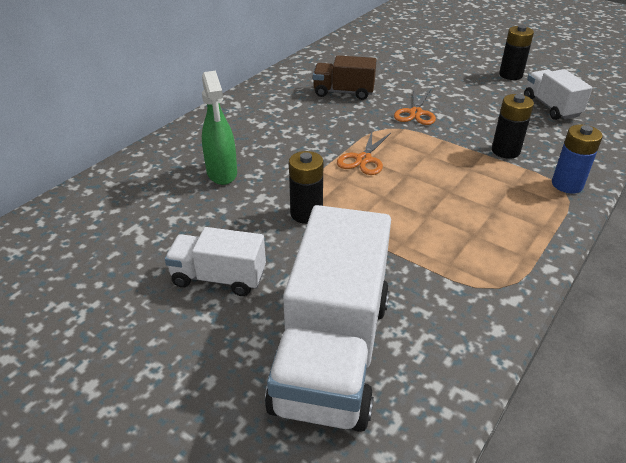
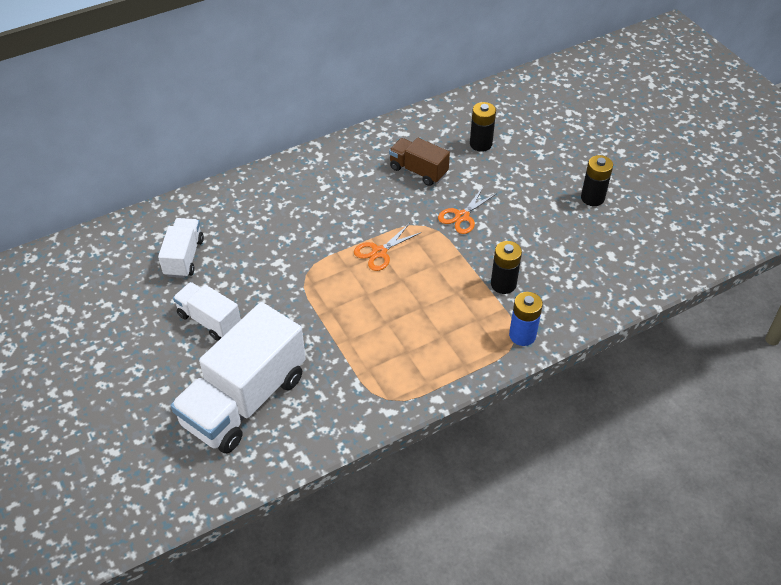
camera: 25 degrees right, 10 degrees up
green spray bottle [202,71,237,185] -> none
black battery [289,151,324,224] -> black battery moved to [470,102,496,152]
white truck [524,69,593,120] -> white truck moved to [158,218,204,278]

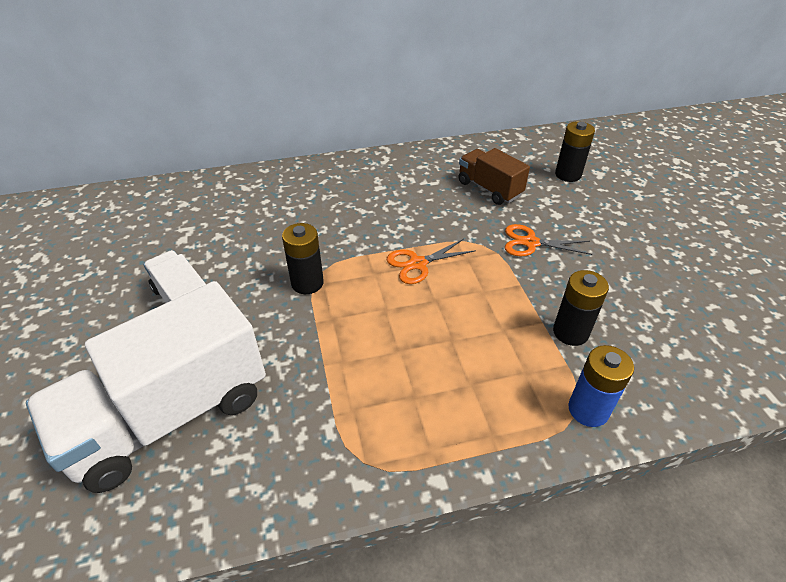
camera: 15 degrees right, 5 degrees down
white truck [158,218,204,278] -> none
orange scissors [438,187,497,234] -> orange scissors turned 45 degrees clockwise [505,224,592,257]
black battery [581,155,613,206] -> black battery moved to [282,223,324,294]

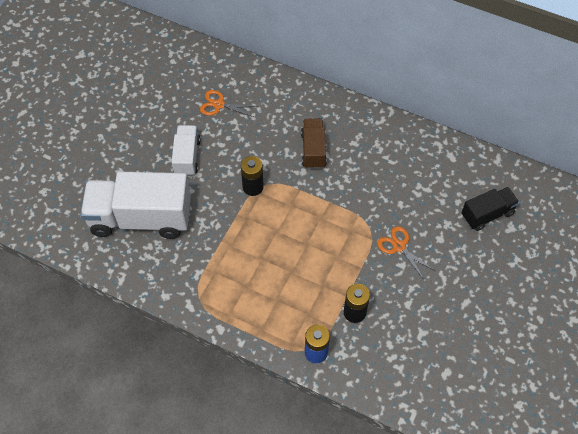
camera: 40 degrees right, 15 degrees up
orange scissors [387,239,476,284] -> orange scissors moved to [200,90,257,117]
brown truck [459,148,530,205] -> brown truck moved to [301,118,327,169]
black battery [555,121,595,182] -> black truck [461,187,520,231]

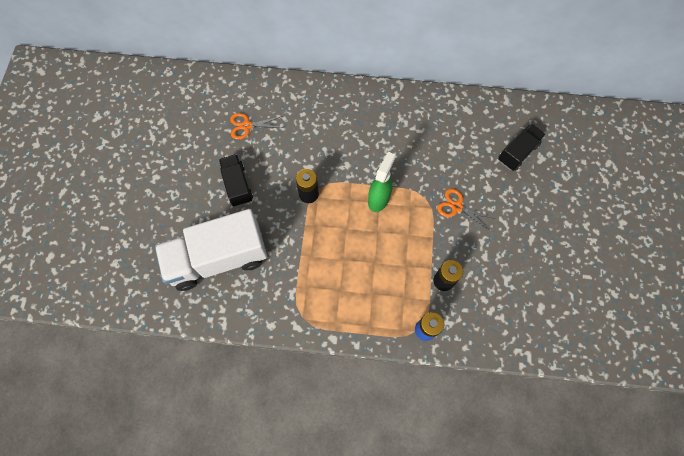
camera: 20 degrees left, 10 degrees up
white truck [172,125,201,176] -> black truck [219,154,253,207]
brown truck [301,118,327,169] -> none
none -> green spray bottle [368,152,396,212]

